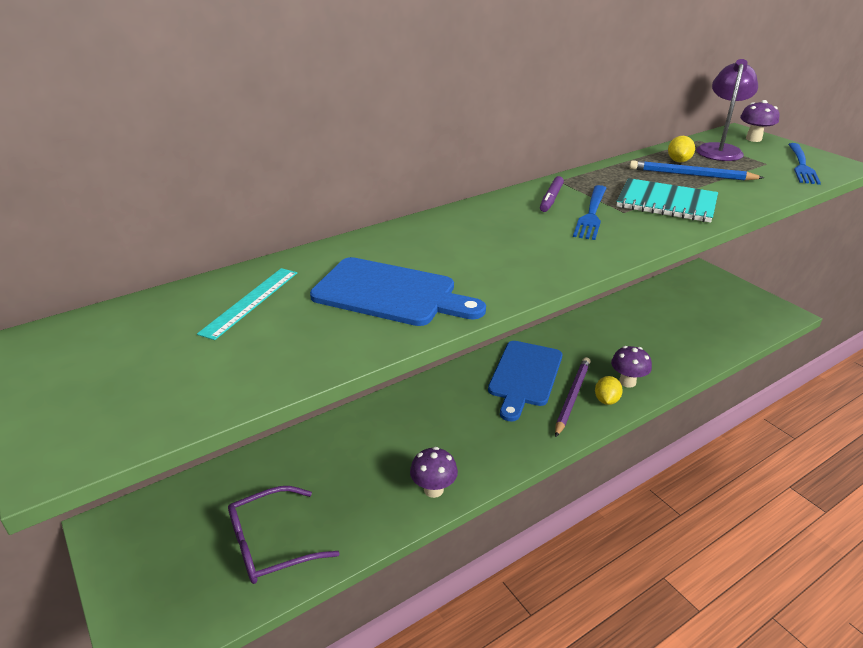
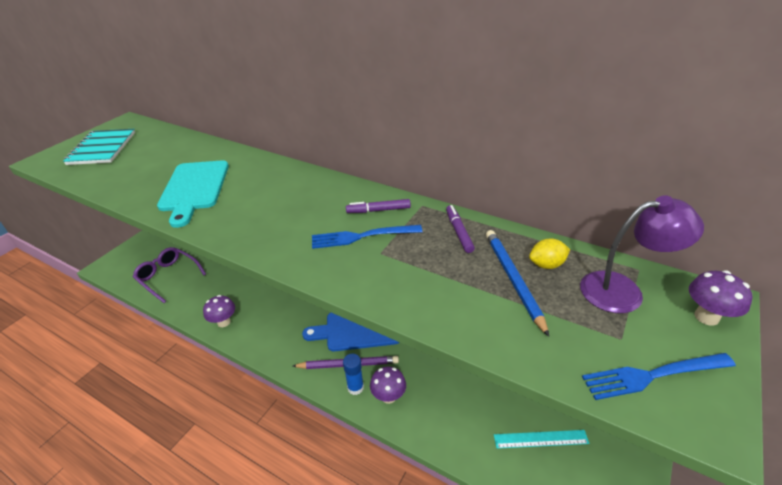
camera: 65 degrees right, 5 degrees up
turquoise ruler [197,268,297,340] -> turquoise ruler moved to [494,430,590,449]
blue cutting board [310,257,486,326] -> turquoise cutting board [157,160,229,228]
yellow lemon [595,376,623,405] -> blue glue stick [343,354,364,395]
turquoise notebook [616,178,718,223] -> turquoise notebook moved to [63,129,135,165]
none -> purple marker [446,205,475,253]

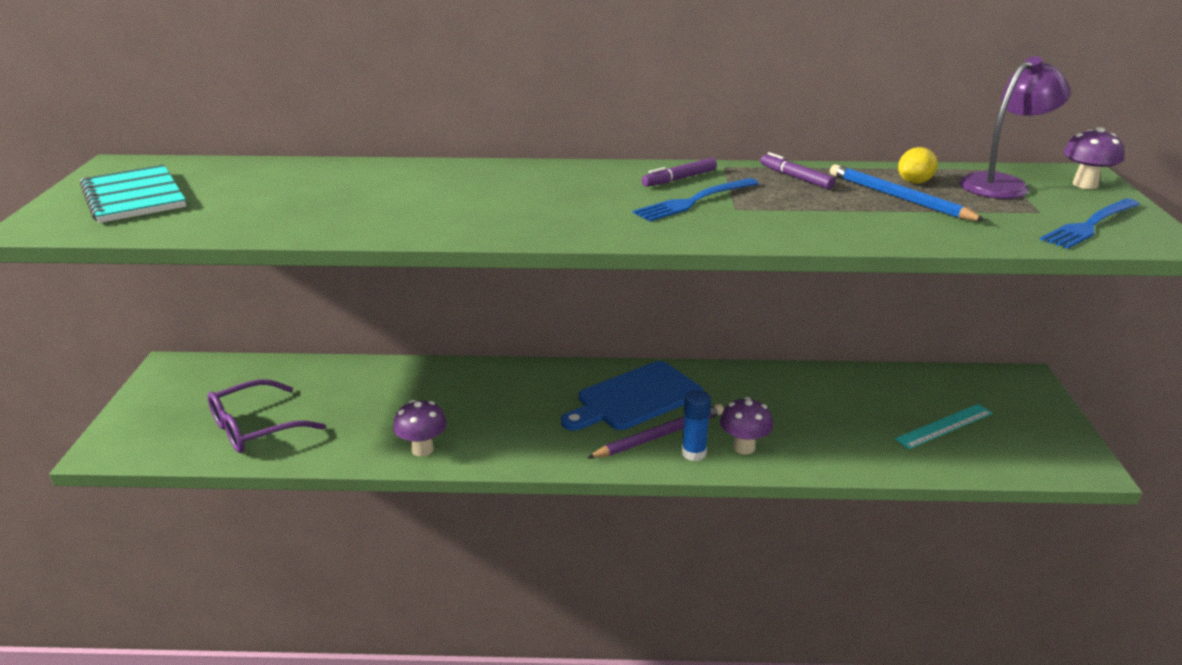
camera: 30 degrees left, 10 degrees down
purple glasses [133,247,206,303] -> purple glasses turned 45 degrees counterclockwise [208,379,325,453]
turquoise cutting board [157,160,229,228] -> none

